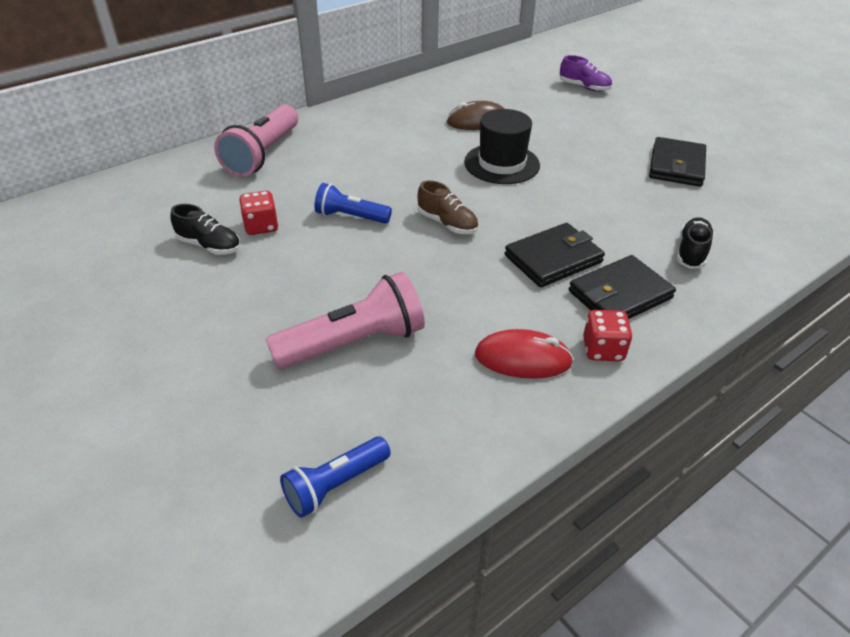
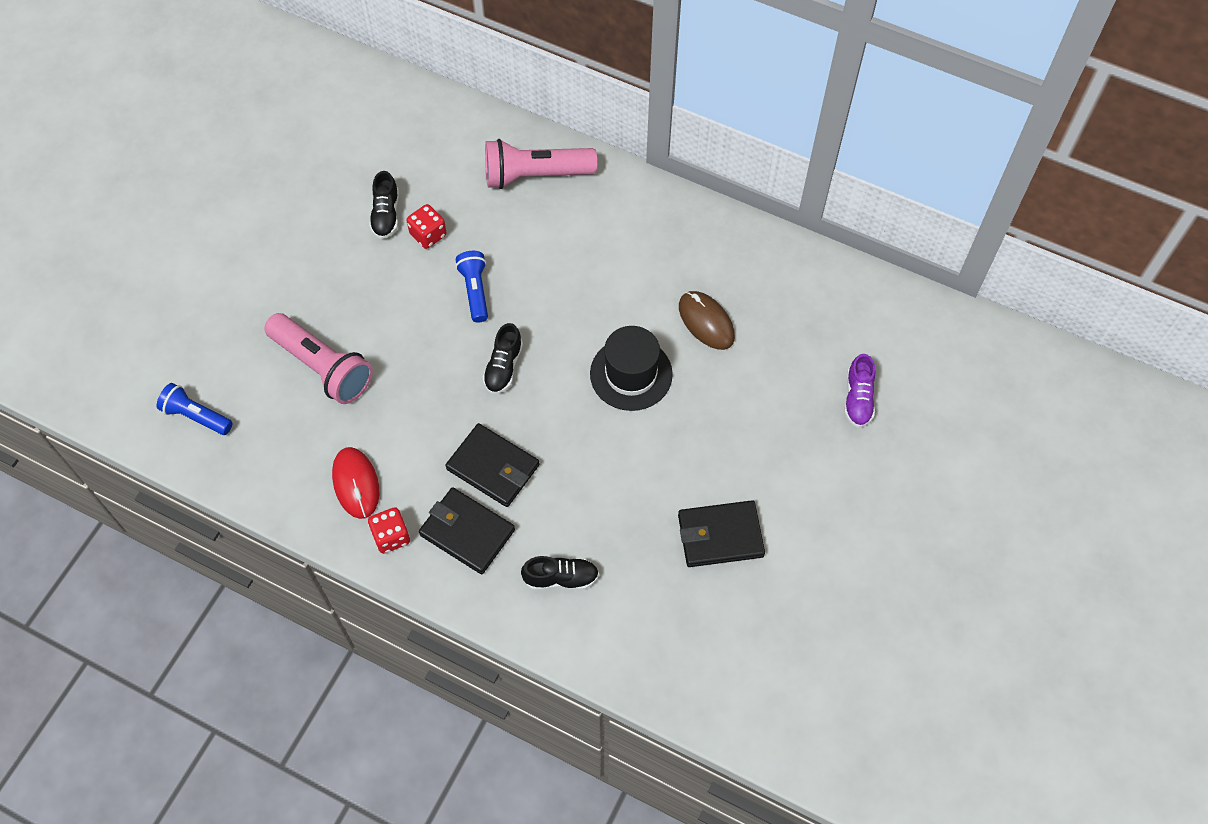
camera: 65 degrees right, 20 degrees up
brown shoe [418,180,478,234] -> black shoe [483,323,523,394]

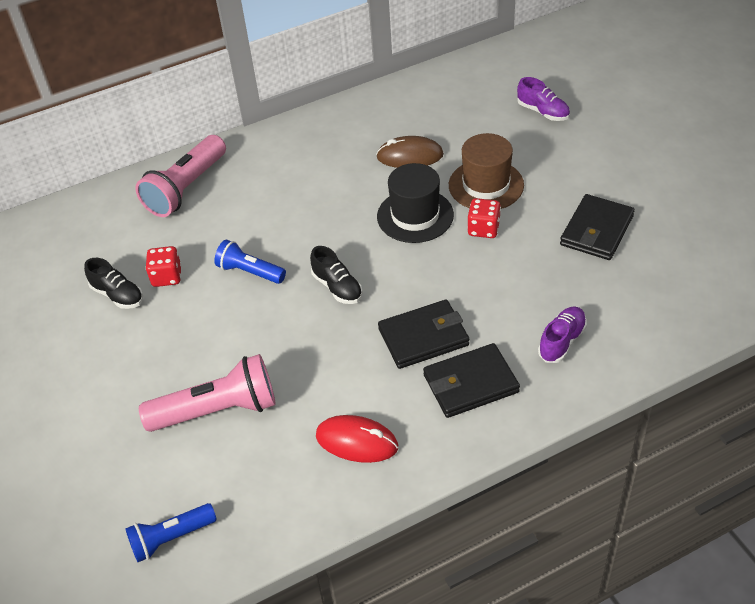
camera: 50 degrees left, 15 degrees down
red dice [368,507,410,554] -> red dice moved to [467,198,501,238]
black shoe [521,556,599,590] -> purple shoe [538,306,587,363]
none -> brown hat [449,133,524,209]

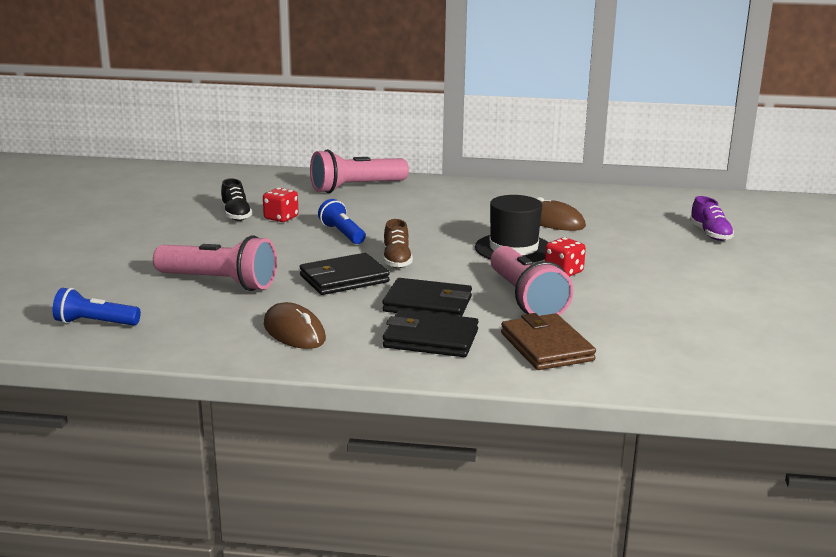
camera: 30 degrees right, 25 degrees down
black shoe [310,246,363,304] -> brown shoe [383,219,413,268]
red mouse [316,415,398,463] -> brown mouse [264,302,326,349]
brown hat [449,133,524,209] -> none
purple shoe [538,306,587,363] -> brown wallet [501,313,596,370]
black wallet [560,194,635,260] -> black wallet moved to [300,253,390,295]
none -> pink flashlight [490,246,574,316]

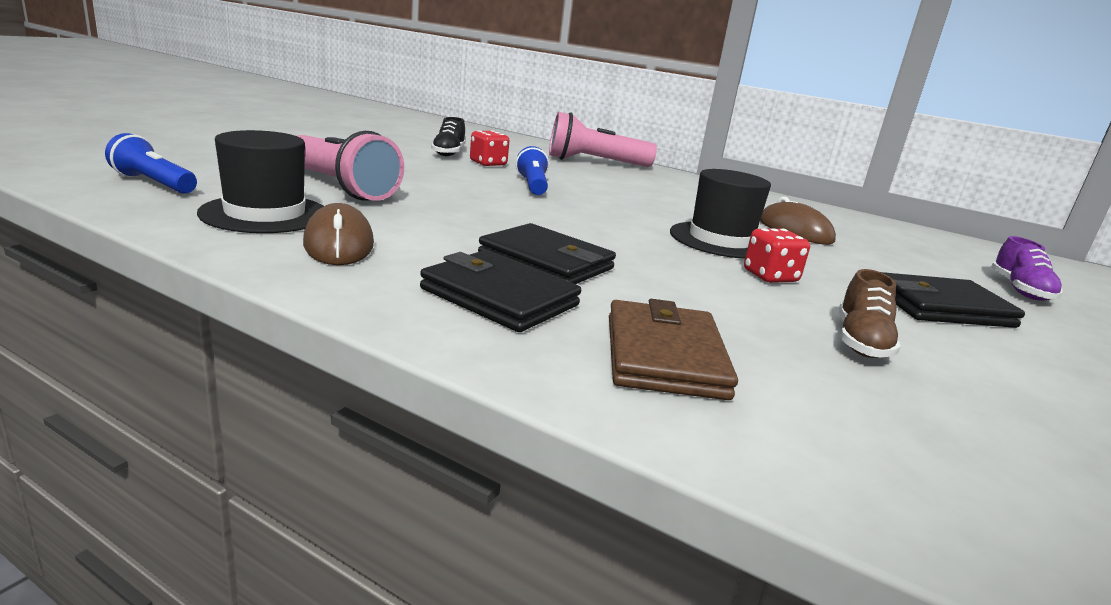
camera: 20 degrees right, 0 degrees up
black wallet [300,253,390,295] -> black wallet moved to [881,272,1025,328]
brown shoe [383,219,413,268] -> brown shoe moved to [839,269,901,358]
pink flashlight [490,246,574,316] -> none
none -> black hat [197,130,324,233]

